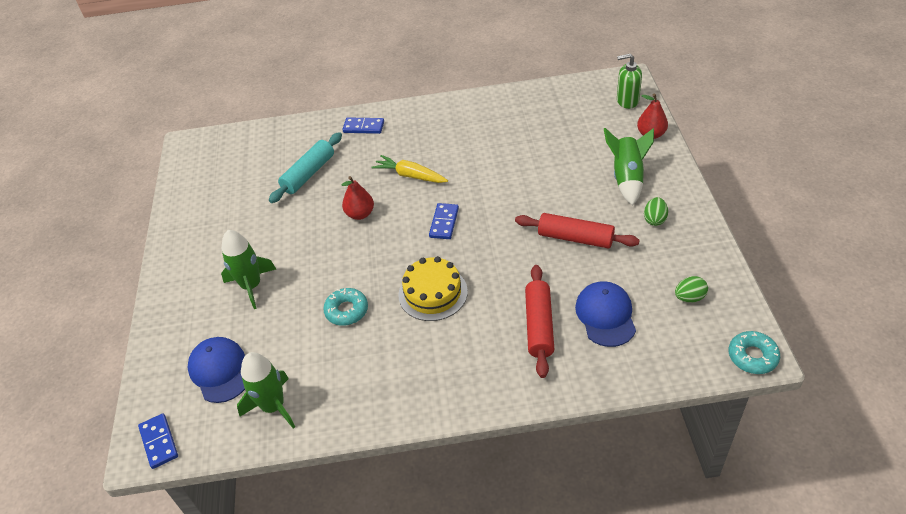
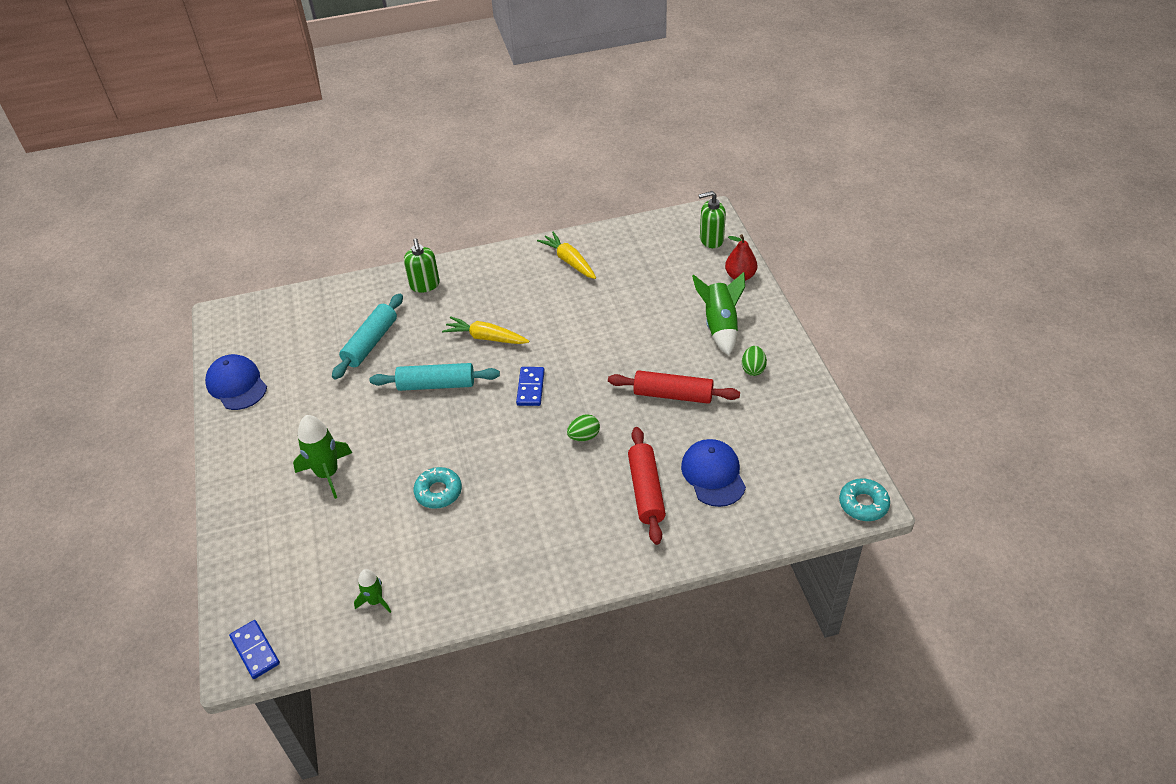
camera: 10 degrees left, 0 degrees up
blue cap [188,337,245,403] -> blue cap moved to [205,354,267,410]
green rocket [237,352,295,429] -> green rocket [354,569,391,613], size x0.58
blue domino [342,117,384,134] -> green soap dispenser [404,238,440,293]
red pear [342,176,374,220] -> turquoise rolling pin [370,363,500,391]
yellow cake [398,256,468,321] -> none
green egg [675,276,708,303] -> green egg moved to [567,414,600,441]
none -> yellow carrot [537,232,596,279]

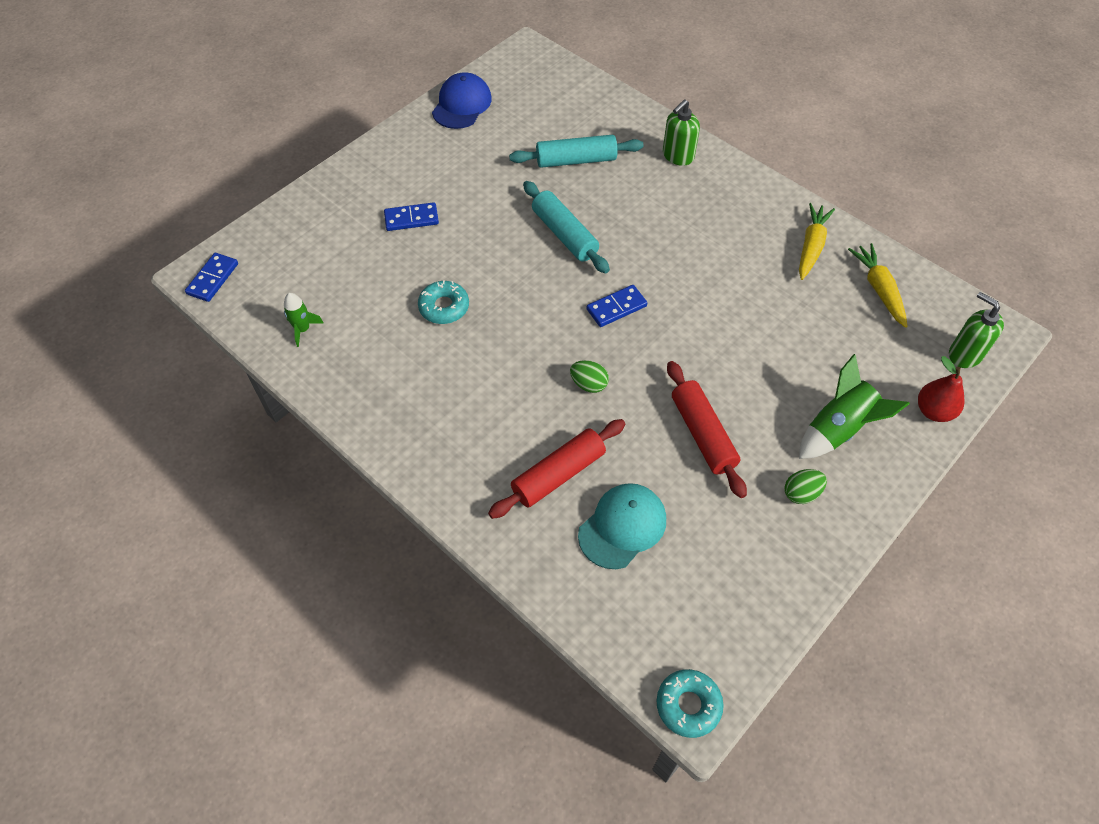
camera: 55 degrees right, 10 degrees up
green rocket [293,415,352,499] -> blue domino [384,202,439,231]
yellow carrot [442,316,529,344] -> yellow carrot moved to [848,243,908,328]
blue cap [681,439,746,507] -> turquoise cap [578,483,666,569]

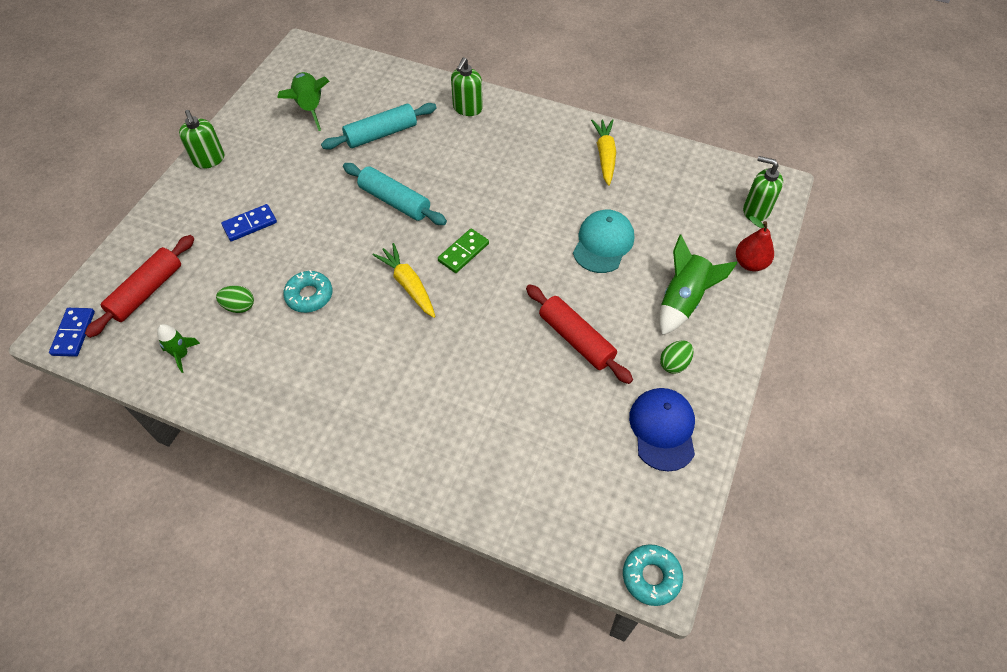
camera: 20 degrees left, 0 degrees up
blue cap [432,72,492,129] -> blue cap moved to [629,388,695,472]
red rolling pin [488,419,625,519] -> red rolling pin moved to [85,235,194,338]
green egg [570,360,609,393] -> green egg moved to [216,285,254,313]
turquoise cap [578,483,666,569] -> turquoise cap moved to [573,210,634,273]
blue domino [586,285,647,327] -> green domino [438,228,489,273]
yellow carrot [848,243,908,328] -> yellow carrot moved to [372,243,435,318]
none -> green soap dispenser [179,110,224,169]
none -> green rocket [277,72,329,131]

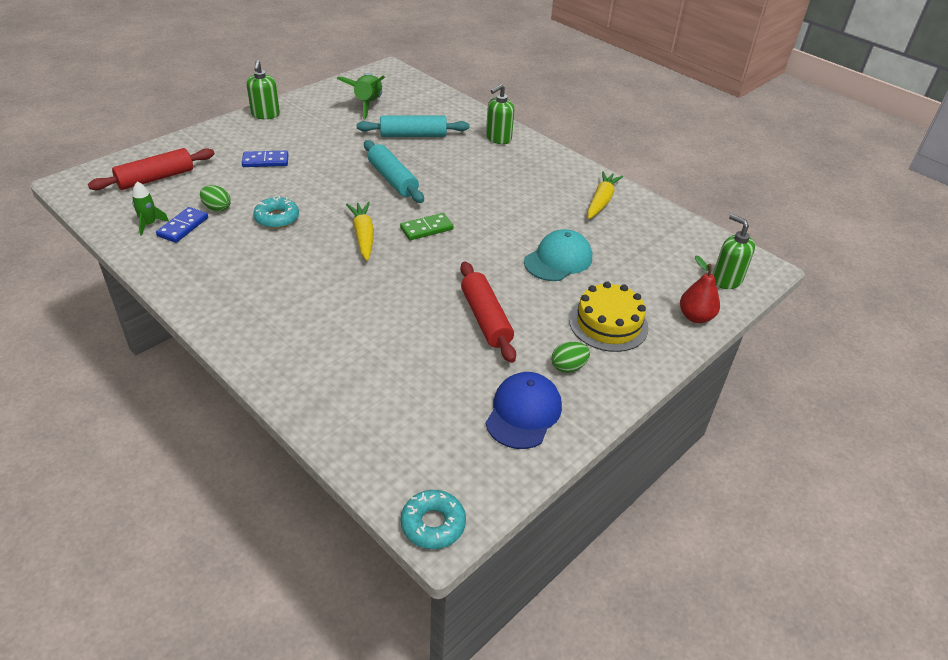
camera: 20 degrees right, 15 degrees down
blue domino [49,308,95,357] -> blue domino moved to [156,207,208,243]
green rocket [659,235,737,335] -> yellow cake [569,282,649,352]

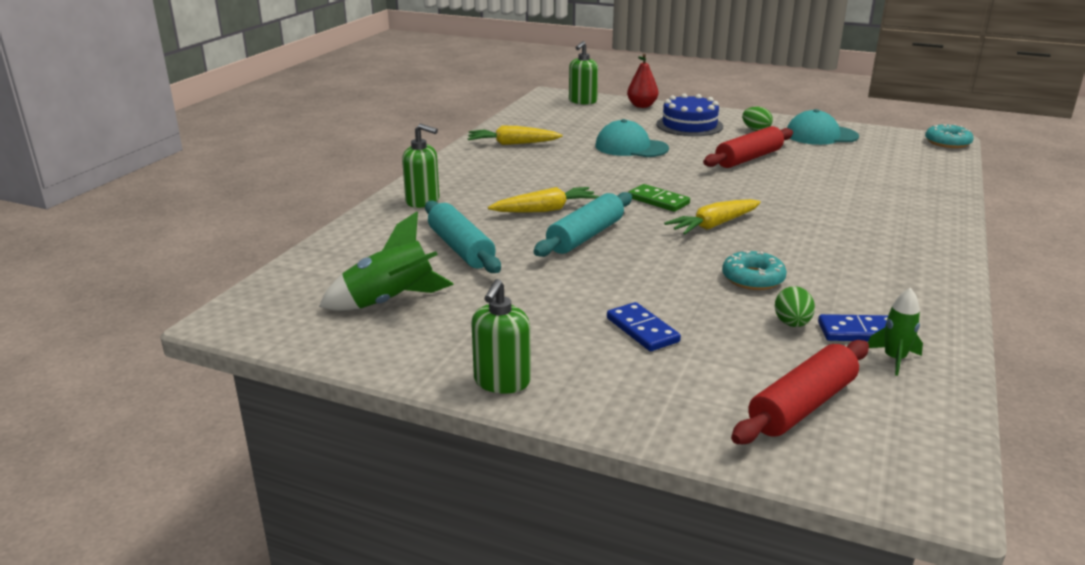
camera: 110 degrees left, 15 degrees down
red rolling pin [88,148,215,190] -> red rolling pin turned 75 degrees counterclockwise [731,340,869,444]
green soap dispenser [247,60,280,119] -> green soap dispenser turned 135 degrees clockwise [471,279,531,394]
blue cap [485,372,562,449] -> turquoise cap [787,109,859,145]
yellow cake [569,282,649,352] -> blue cake [656,93,723,136]
none -> yellow carrot [488,187,600,213]

